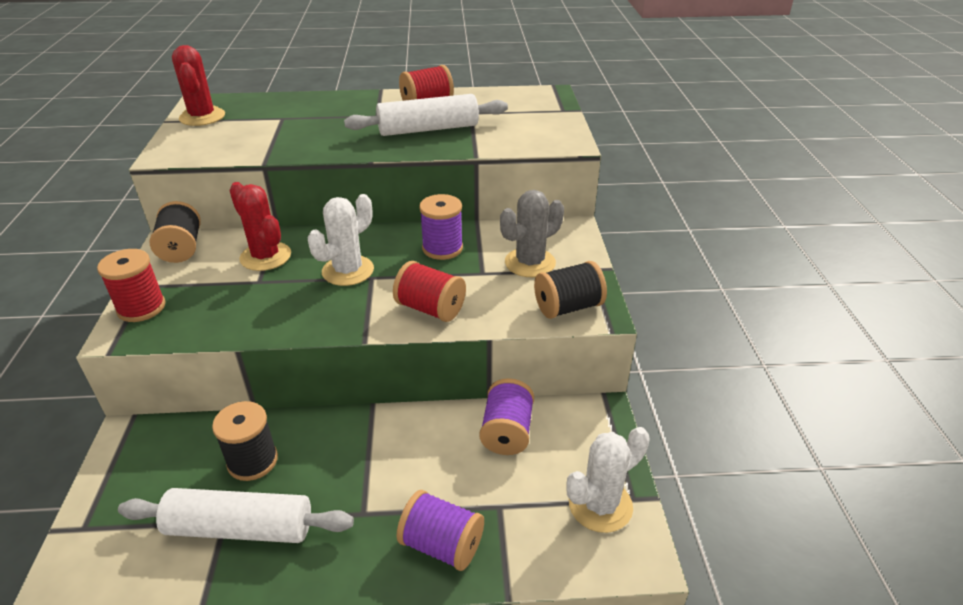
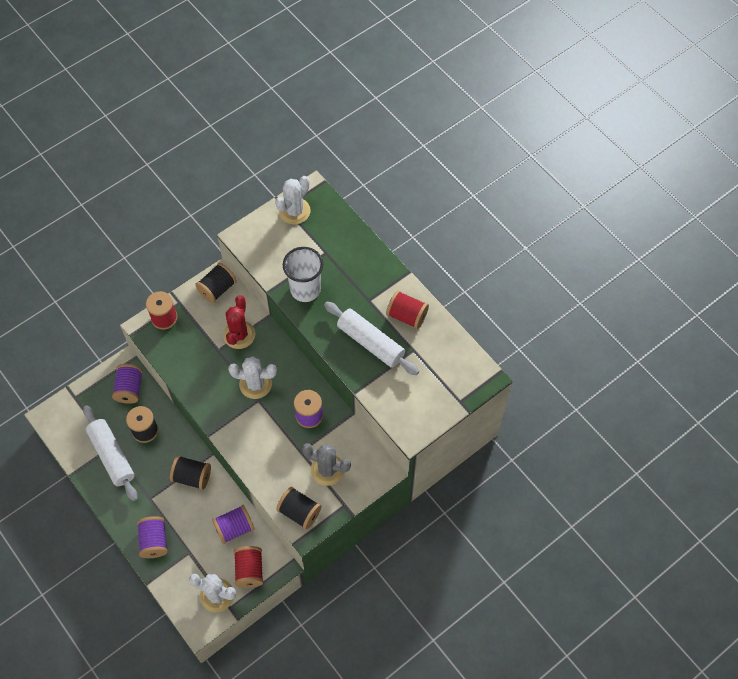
camera: 55 degrees right, 25 degrees up
red cactus [172,45,225,126] -> white cactus [275,176,310,224]
red spool [393,261,466,322] -> red spool moved to [234,546,263,588]
none -> purple spool [112,364,143,404]
none -> black spool [170,455,211,490]
none -> white cup [283,247,323,302]

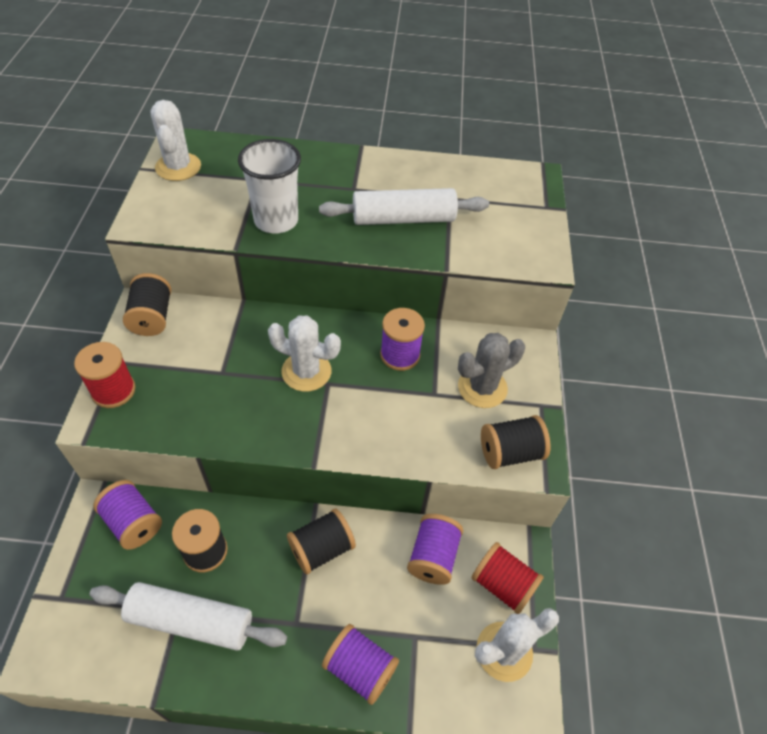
camera: 50 degrees left, 10 degrees down
red cactus [223,295,255,349] -> none
white cactus [228,356,277,399] -> white cactus turned 60 degrees clockwise [268,315,341,392]
red spool [386,290,429,329] -> none

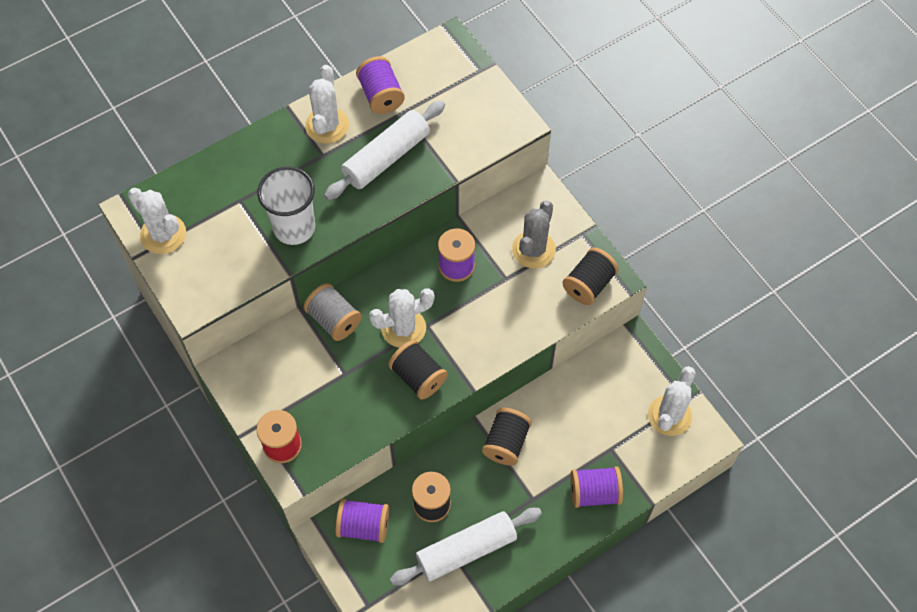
camera: 35 degrees left, 10 degrees up
black spool [123,273,171,336] -> black spool moved to [388,340,448,400]
purple spool [407,514,463,585] -> purple spool moved to [356,56,405,114]
red spool [471,542,544,614] -> none
none -> grey spool [304,283,362,341]
none -> white cactus [305,65,349,144]

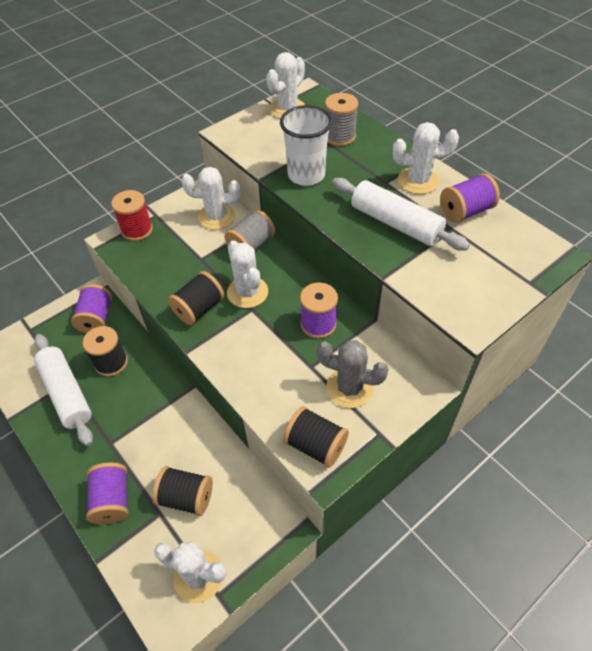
camera: 85 degrees right, 10 degrees down
black spool [482,408,532,466] -> black spool moved to [152,466,213,516]
none -> white cactus [181,167,241,230]
none -> grey spool [325,93,358,146]

